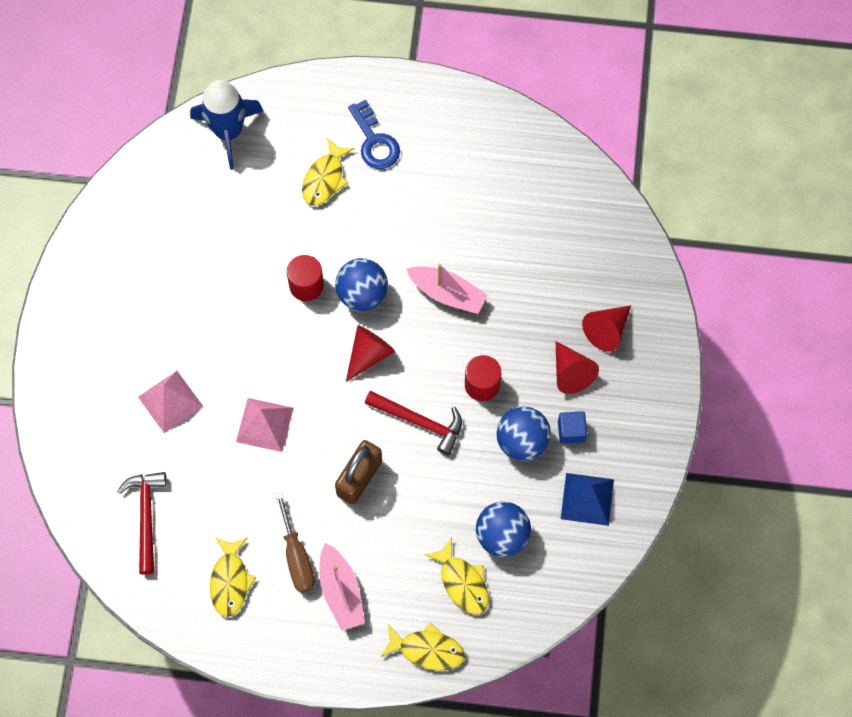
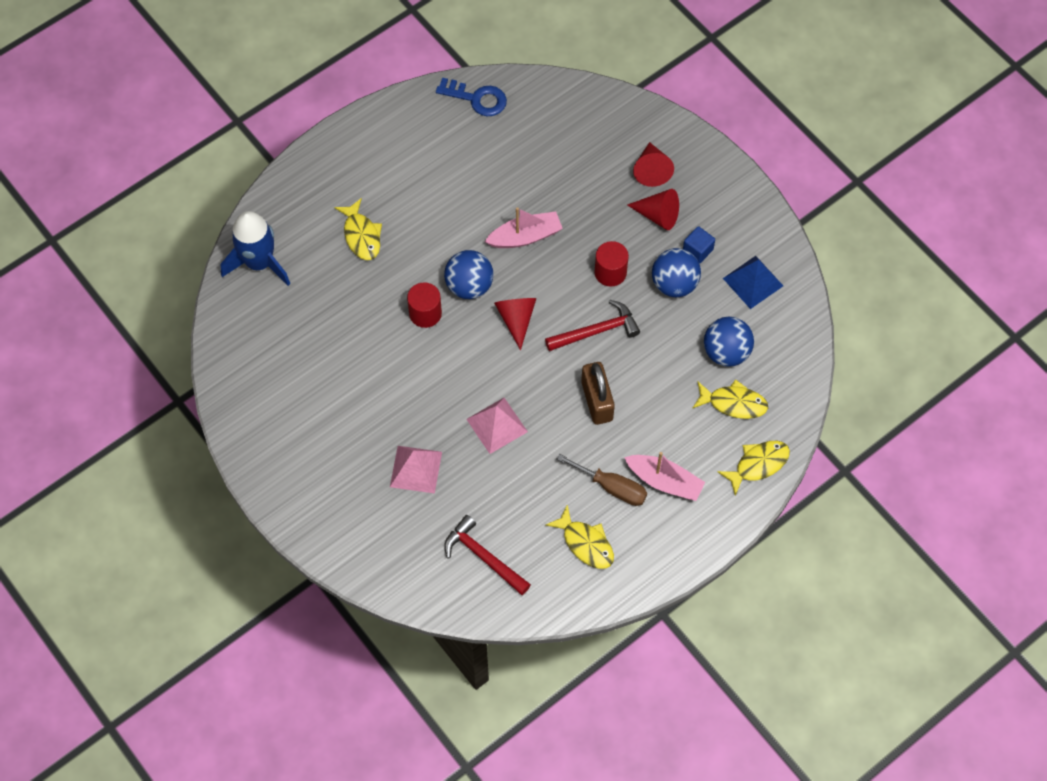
camera: 45 degrees left, 5 degrees down
blue key [348,99,400,169] -> blue key moved to [436,78,507,116]

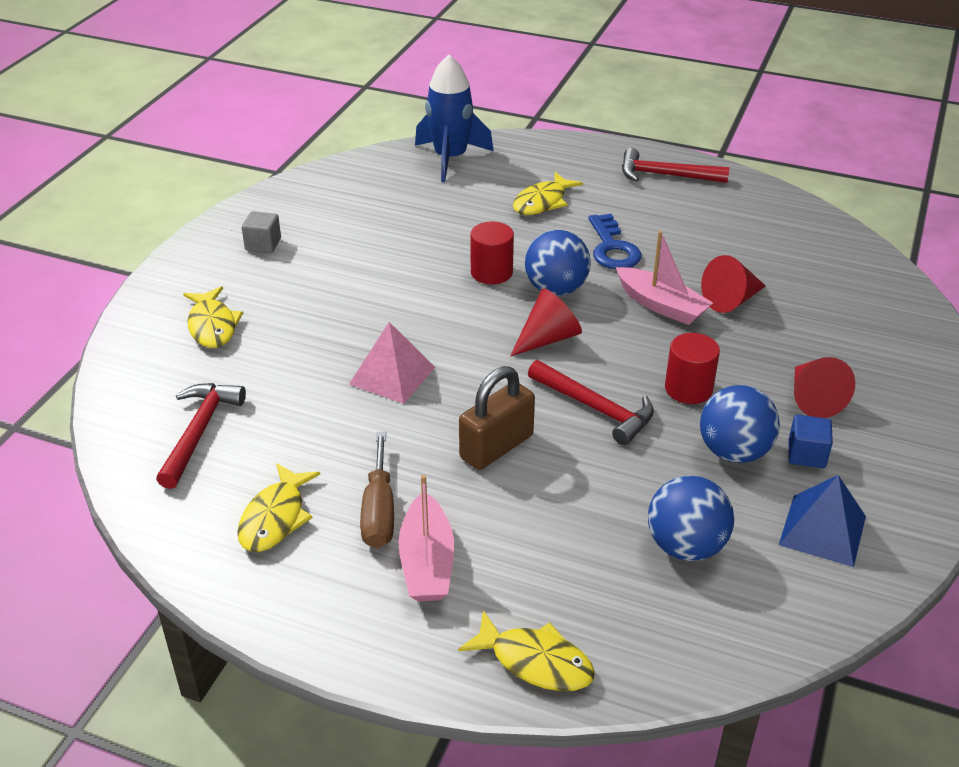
camera: 60 degrees right, 25 degrees down
pink pyramid [390,446,442,493] -> none
blue key [436,78,507,116] -> blue key moved to [589,214,642,269]
red cone [633,142,674,187] -> red cone moved to [701,255,766,313]
yellow fish [692,380,768,419] -> yellow fish moved to [183,286,243,348]
none -> grey cube [242,211,281,253]
none -> red hammer [622,148,730,183]

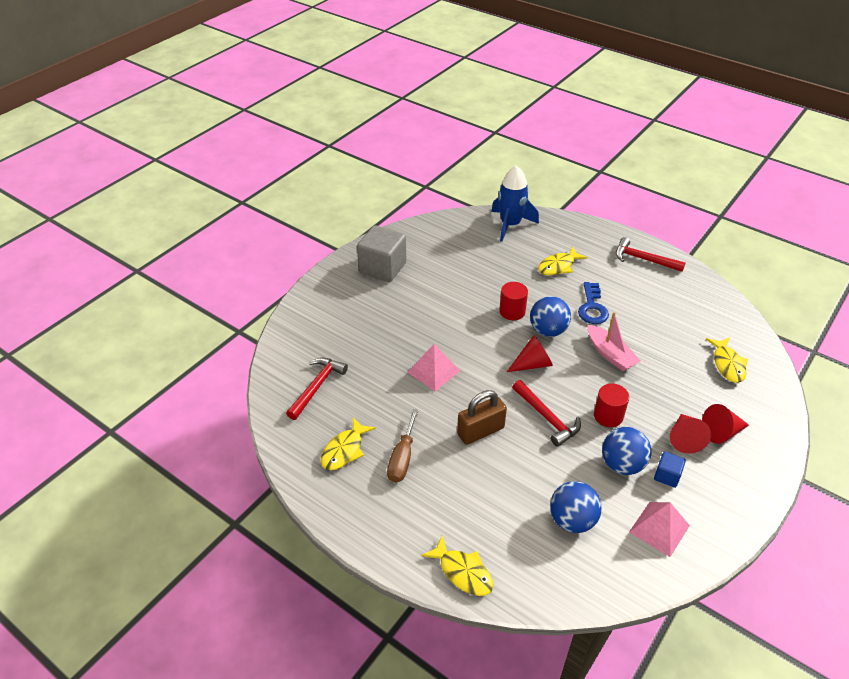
camera: 15 degrees right, 5 degrees up
yellow fish [183,286,243,348] -> yellow fish moved to [706,338,748,383]
grey cube [242,211,281,253] -> grey cube [357,225,406,282], size x2.09
pink boat [398,475,454,601] -> none
red cone [701,255,766,313] -> red cone moved to [702,404,749,444]
blue pyramid [779,475,866,567] -> pink pyramid [629,502,690,557]

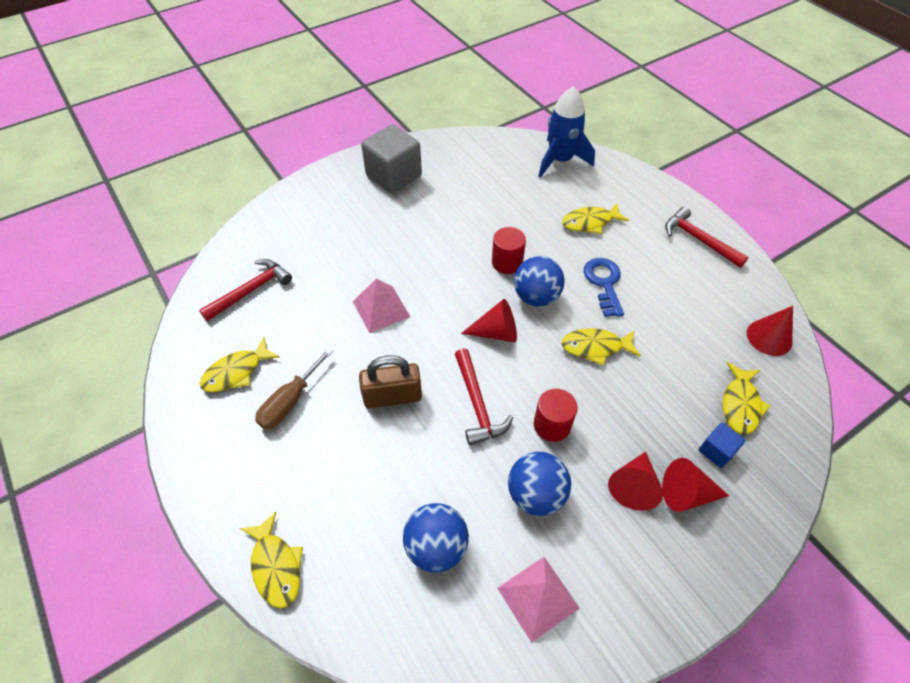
camera: 20 degrees right, 10 degrees up
blue key [578,282,609,324] -> blue key turned 150 degrees clockwise [584,258,624,317]
pink boat [587,312,641,371] -> yellow fish [562,328,641,366]
blue cube [654,452,686,488] -> blue cube moved to [699,423,745,468]
none -> red cone [747,306,793,356]

